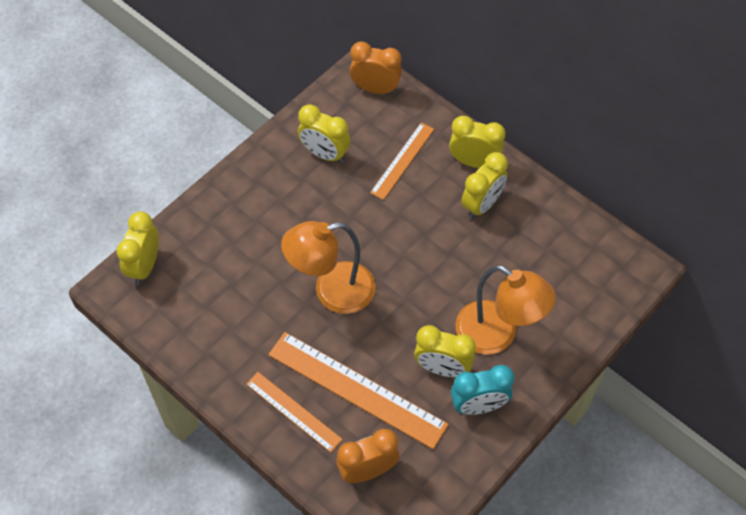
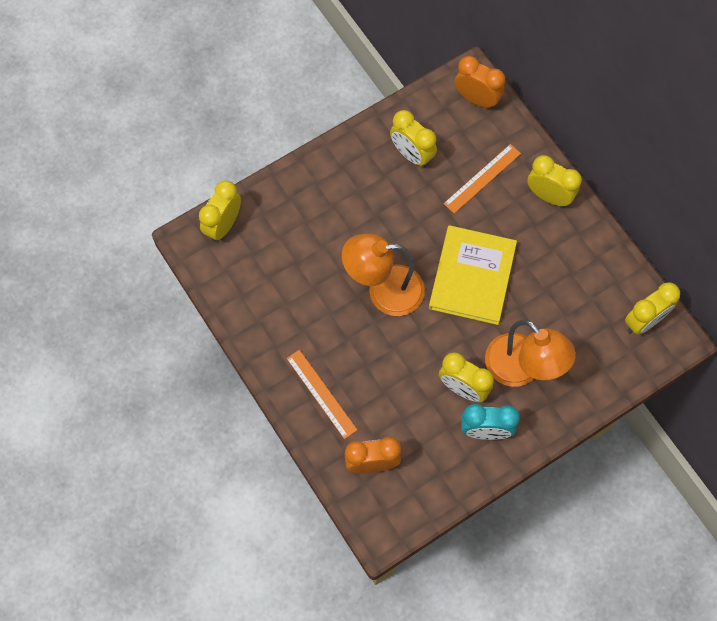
camera: 15 degrees right, 10 degrees up
orange ruler [268,332,449,449] -> none
yellow clock [461,152,508,219] -> yellow clock moved to [625,282,680,334]
none -> yellow book [429,225,517,325]

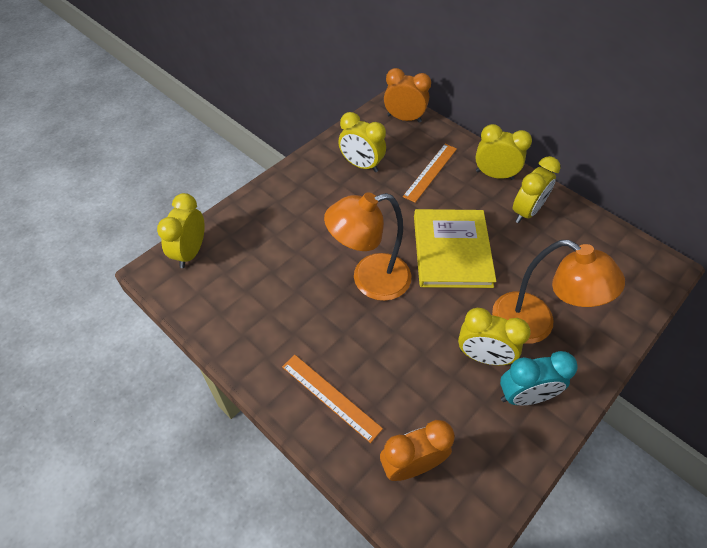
camera: 15 degrees left, 15 degrees down
yellow clock [625,282,680,334] -> yellow clock moved to [513,156,560,223]

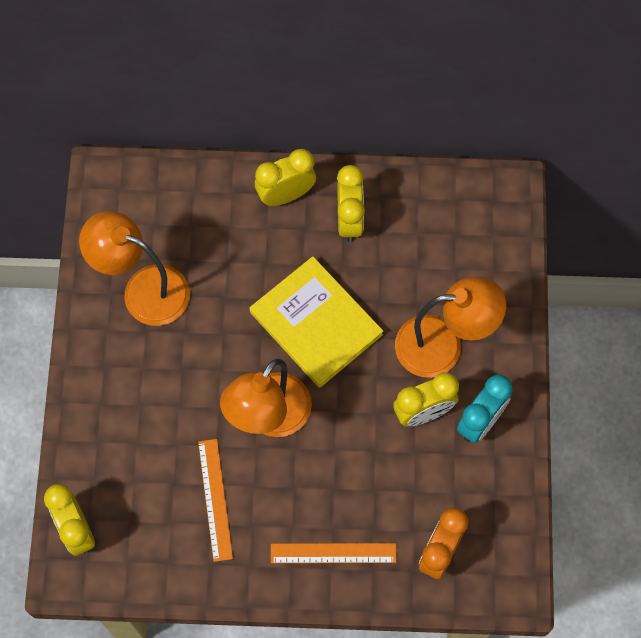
camera: 40 degrees left, 15 degrees up
yellow clock [338,112,386,172] -> orange lamp [79,211,190,326]
orange clock [384,68,431,123] -> none
orange ruler [403,144,457,203] -> orange ruler moved to [198,439,233,562]

